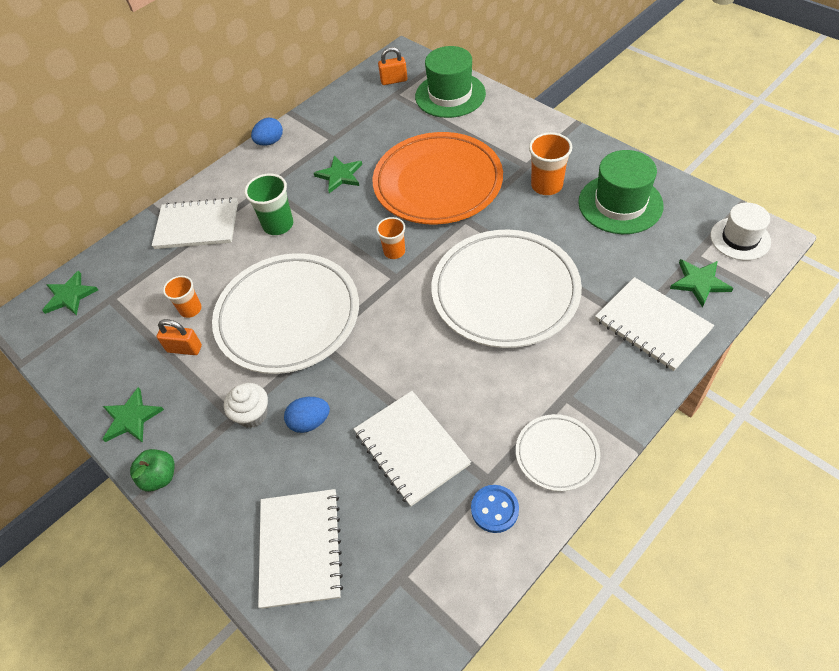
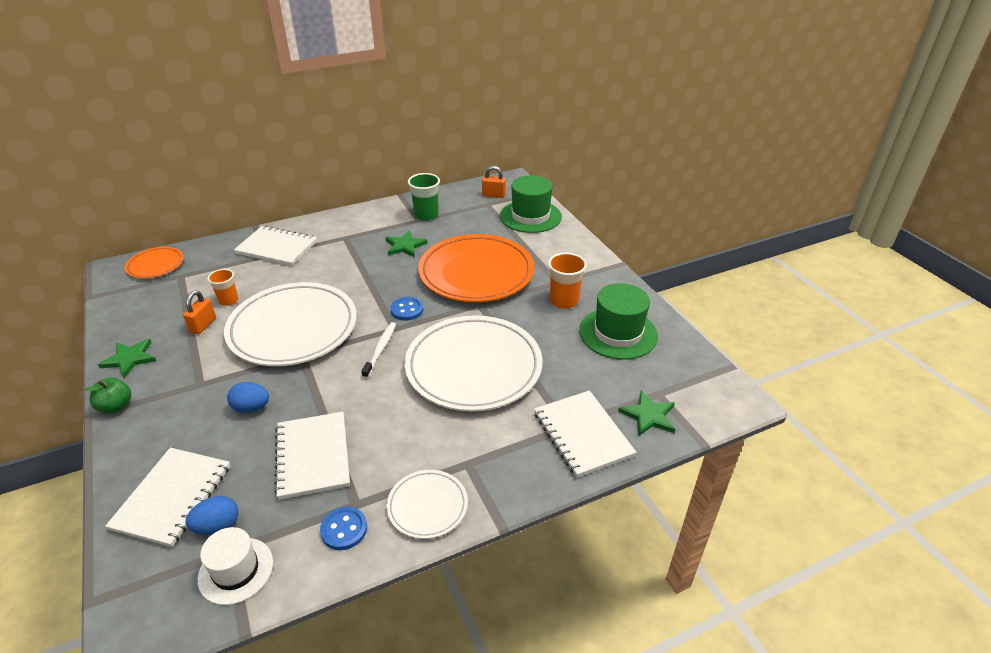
camera: 15 degrees right, 15 degrees down
green star [42,271,98,315] -> orange plate [125,247,184,278]
orange padlock [157,319,202,355] -> orange padlock turned 75 degrees clockwise [183,290,216,334]
white cupcake [224,383,268,428] -> none
green cup [244,174,294,235] -> green cup moved to [408,173,440,221]
blue egg [251,118,283,146] -> blue egg moved to [186,496,238,535]
orange cup [376,217,405,259] -> blue button [390,297,424,321]
white hat [710,203,771,260] -> white hat moved to [198,527,273,605]
none -> white toothbrush [361,322,396,378]

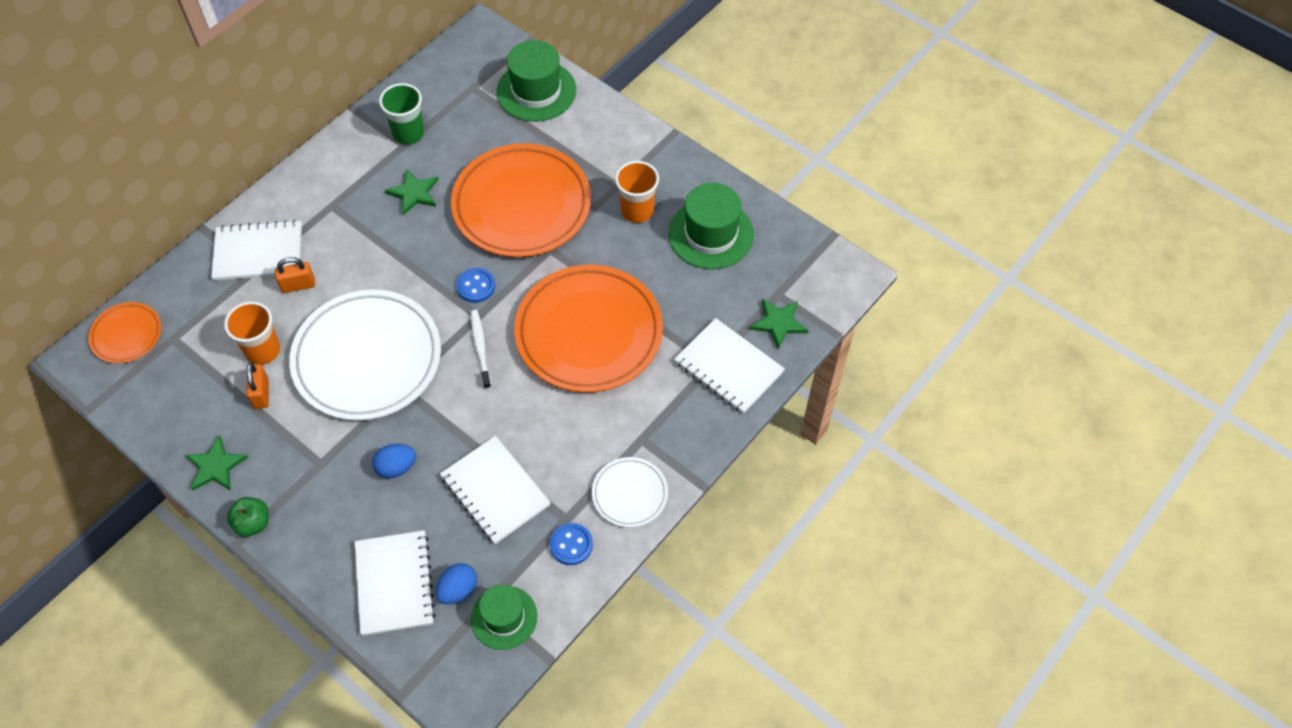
camera: 25 degrees left, 20 degrees up
white hat [198,527,273,605] -> green hat [471,585,537,650]
orange cup [208,269,238,306] -> orange cup [224,301,280,365], size x1.50
white plate [405,315,543,411] -> orange plate [514,265,663,393]
orange padlock [482,166,506,198] -> orange padlock moved to [275,257,315,293]

